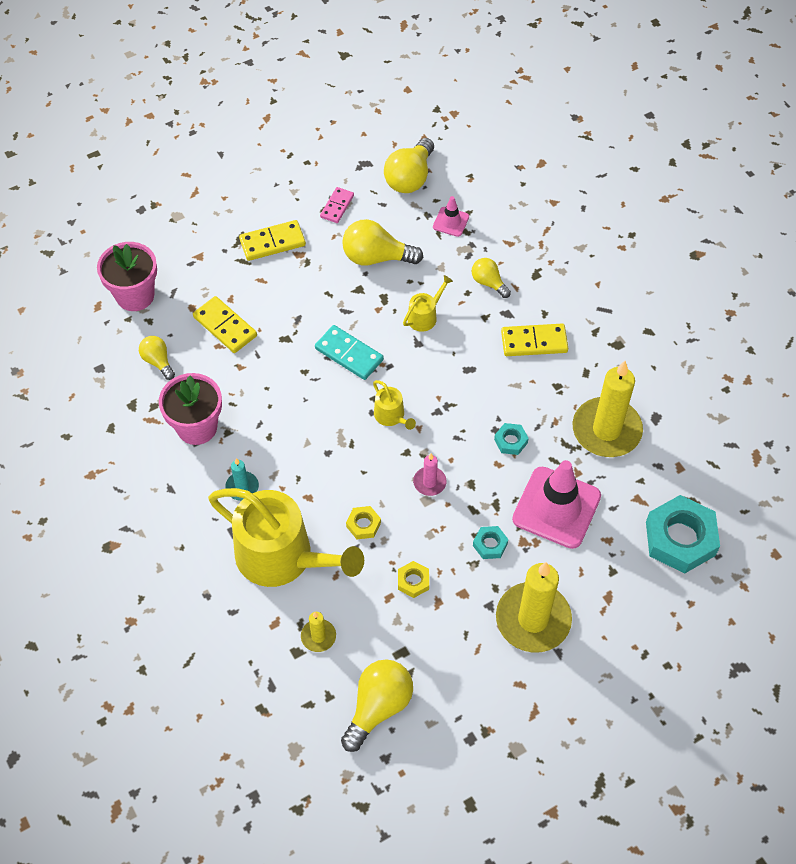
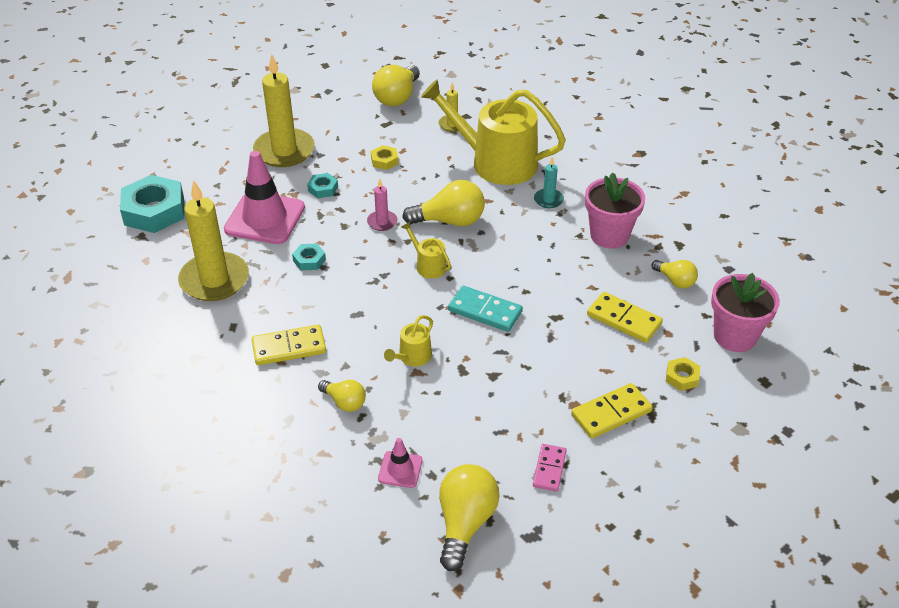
camera: 170 degrees right, 15 degrees down
yellow light bulb [342,219,423,266] -> yellow light bulb moved to [402,180,485,226]
yellow nut [346,506,381,539] -> yellow nut moved to [666,357,700,391]

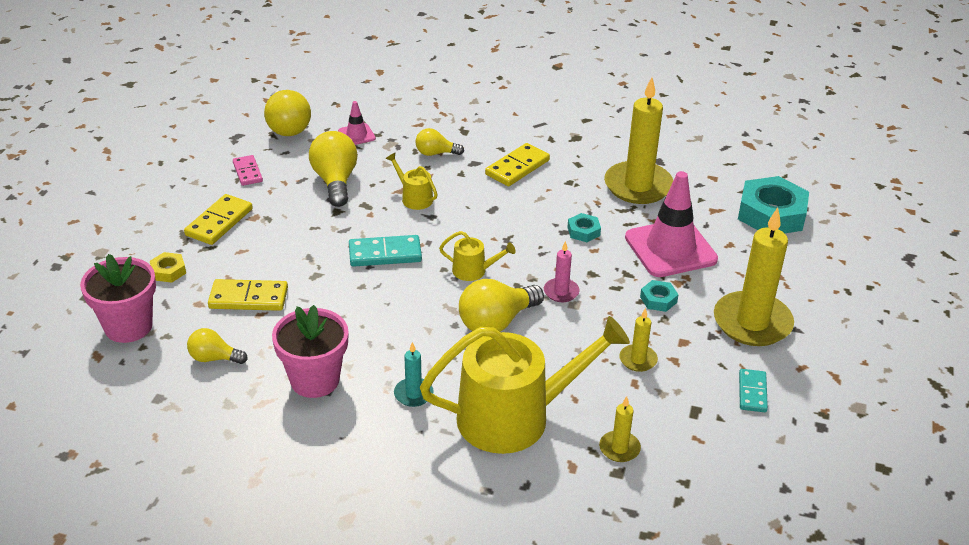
camera: 145 degrees right, 5 degrees down
yellow nut [371,145,398,170] -> yellow candle [619,308,658,372]
yellow light bulb [372,65,420,106] -> yellow light bulb moved to [309,131,358,207]
yellow watering can [384,315,433,366] -> yellow watering can turned 45 degrees counterclockwise [386,153,438,210]
none -> turquoise domino [739,369,768,412]

